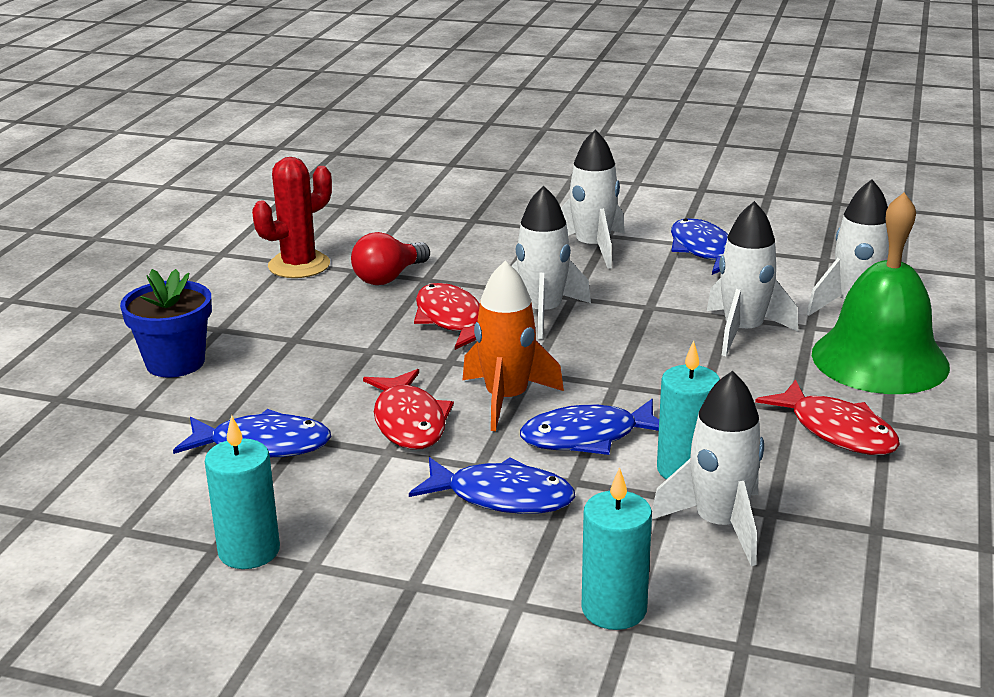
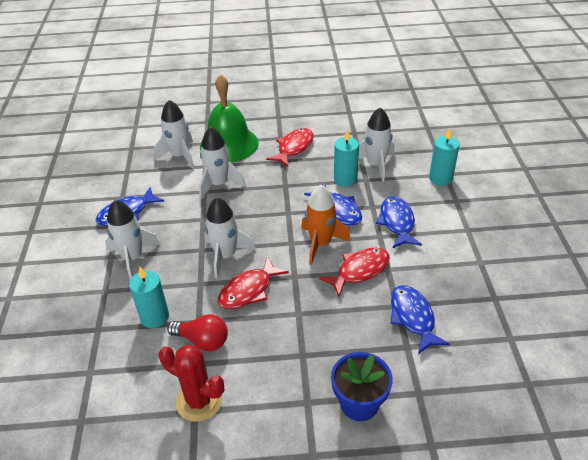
camera: 110 degrees left, 15 degrees up
turquoise candle [205,415,280,569] -> turquoise candle moved to [129,267,169,328]

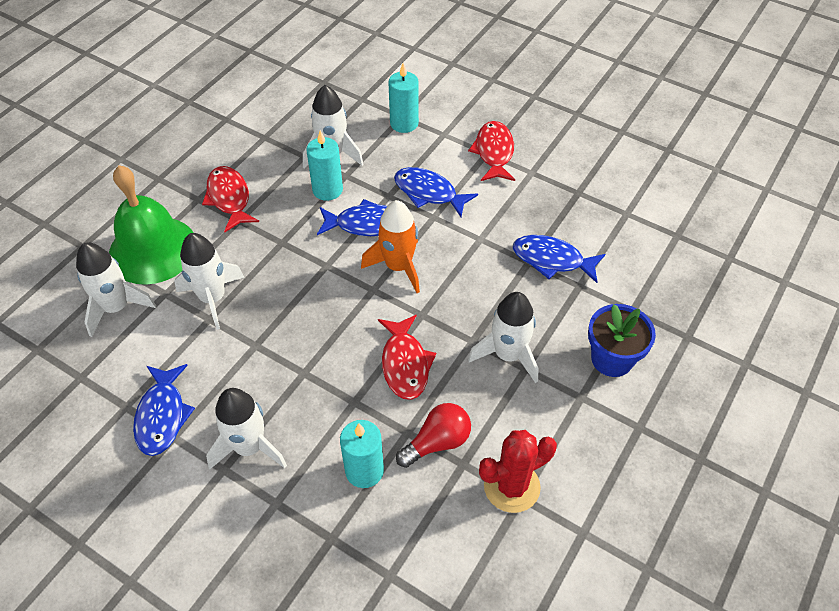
camera: 55 degrees left, 10 degrees up
white rocket [205,197,256,279] -> white rocket moved to [468,292,539,383]
red fish [319,247,390,297] -> red fish moved to [468,121,515,181]

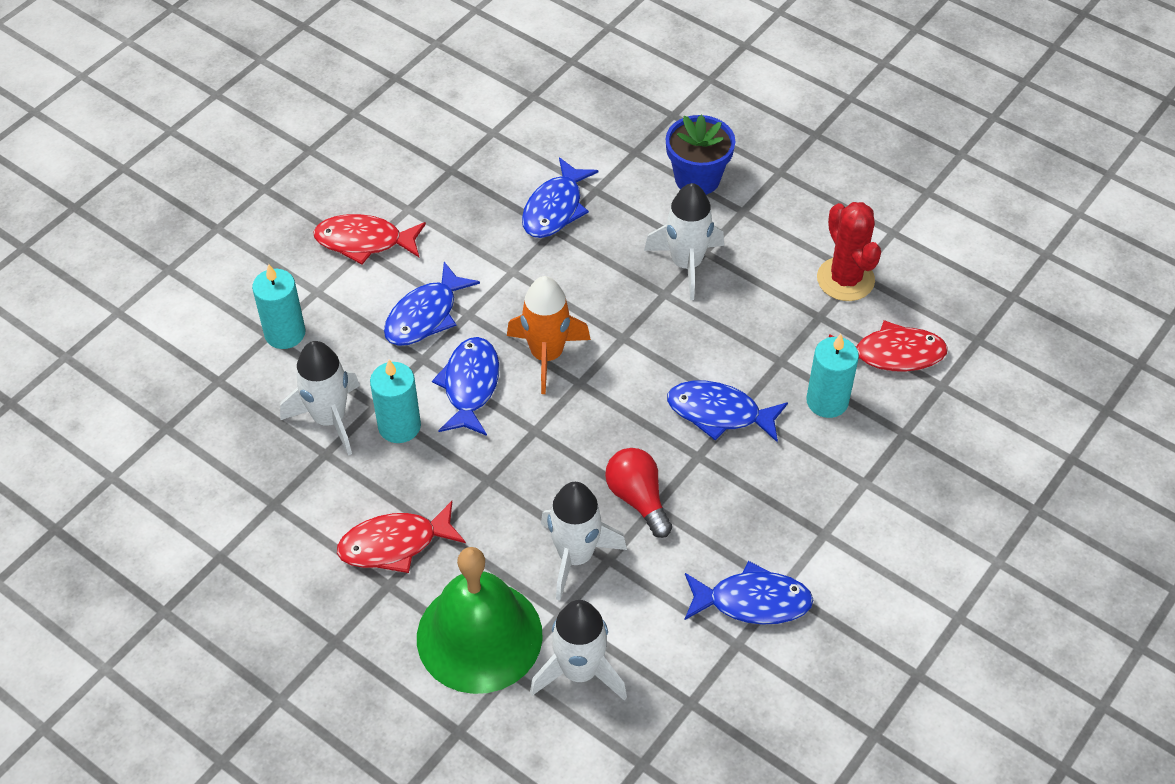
camera: 85 degrees left, 0 degrees up
white rocket [206,388,287,470] -> none
red fish [378,314,436,400] -> red fish moved to [829,320,948,372]
red light bulb [396,403,471,468] -> red light bulb moved to [605,448,672,538]
none -> blue fish [667,381,788,443]

